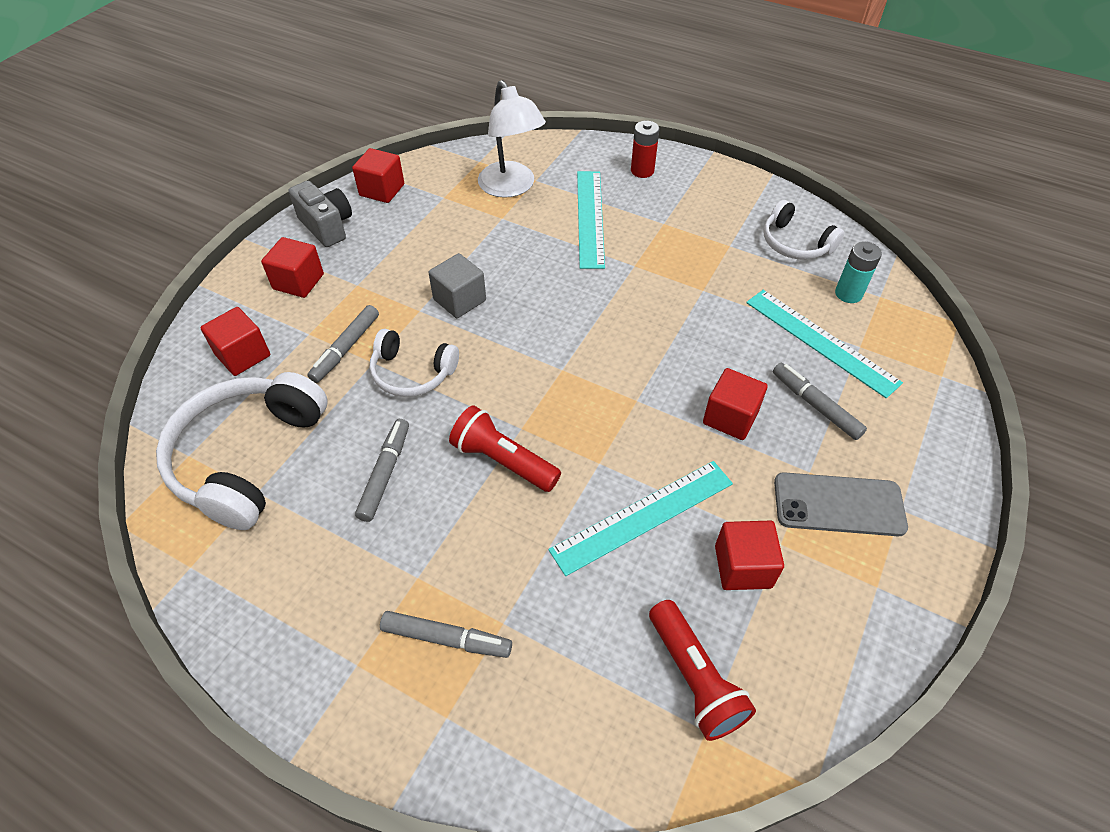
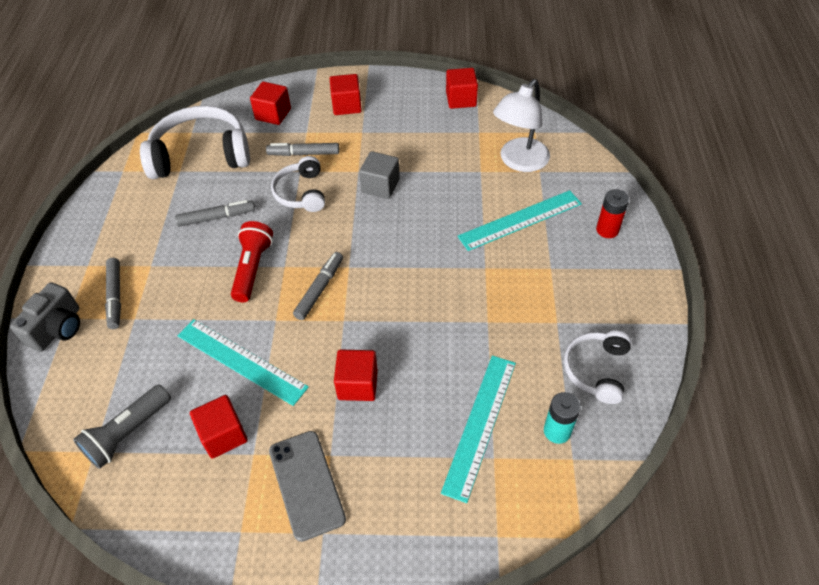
camera: 65 degrees right, 0 degrees up
grey camera [289,181,352,247] -> grey camera moved to [10,282,80,352]
red flashlight [649,600,756,741] -> grey flashlight [73,384,171,469]
grey marker [773,363,867,440] -> grey marker moved to [293,252,343,320]

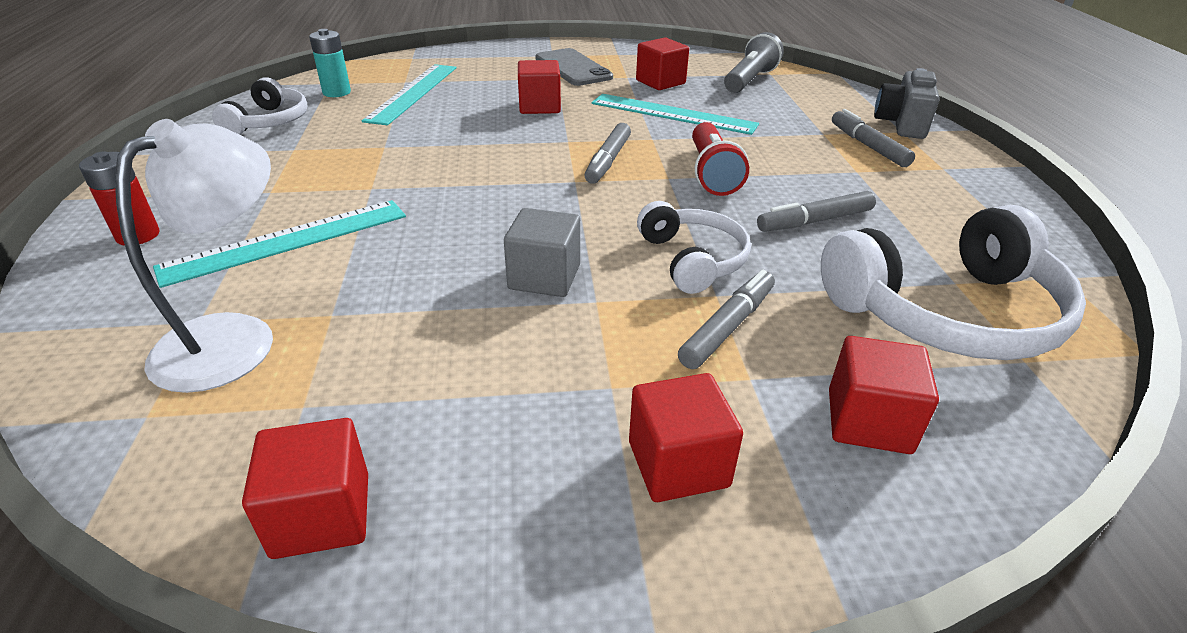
camera: 170 degrees right, 15 degrees down
grey marker [266,143,339,156] -> grey marker turned 45 degrees counterclockwise [678,269,775,369]

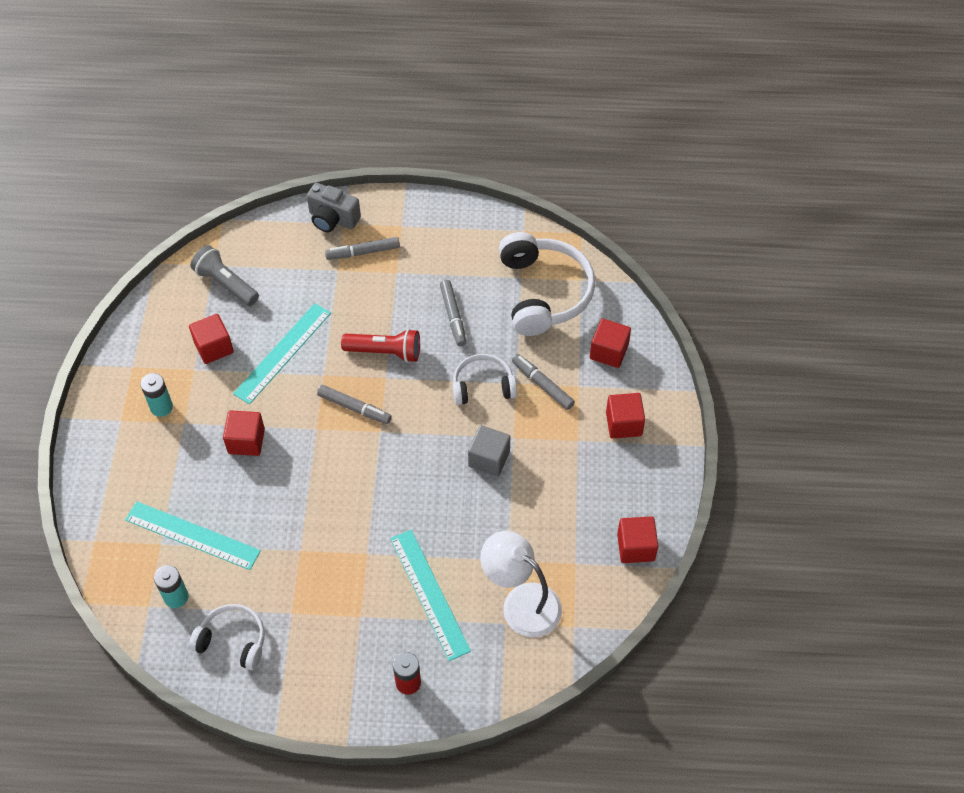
camera: 80 degrees left, 20 degrees up
grey phone [536,48,613,86] -> turquoise battery [141,373,173,417]

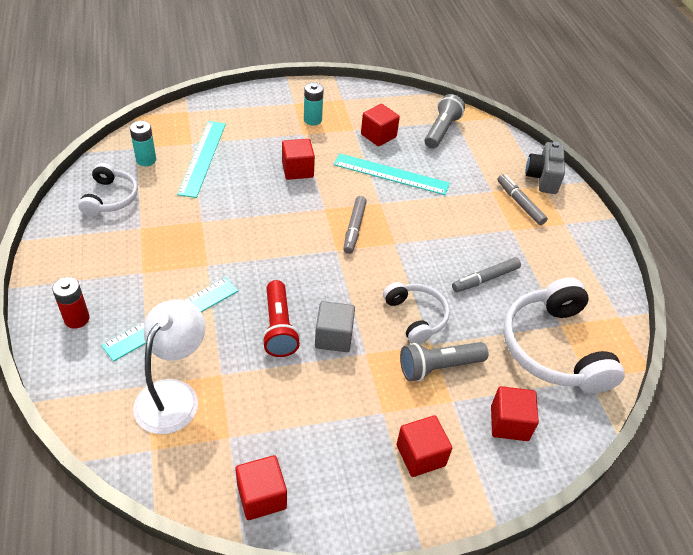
camera: 70 degrees right, 10 degrees down
red flashlight [341,329,420,363] -> red flashlight moved to [262,280,300,357]
white headphones [499,232,595,336] -> white headphones turned 105 degrees clockwise [503,277,625,394]
grey marker [512,354,575,410] -> grey flashlight [400,342,489,381]

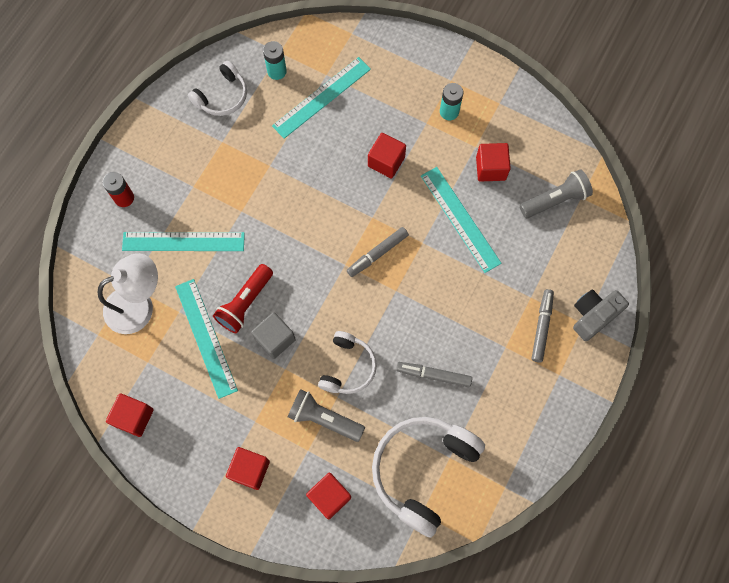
camera: 45 degrees right, 25 degrees up
none -> turquoise ruler [175,279,238,399]

